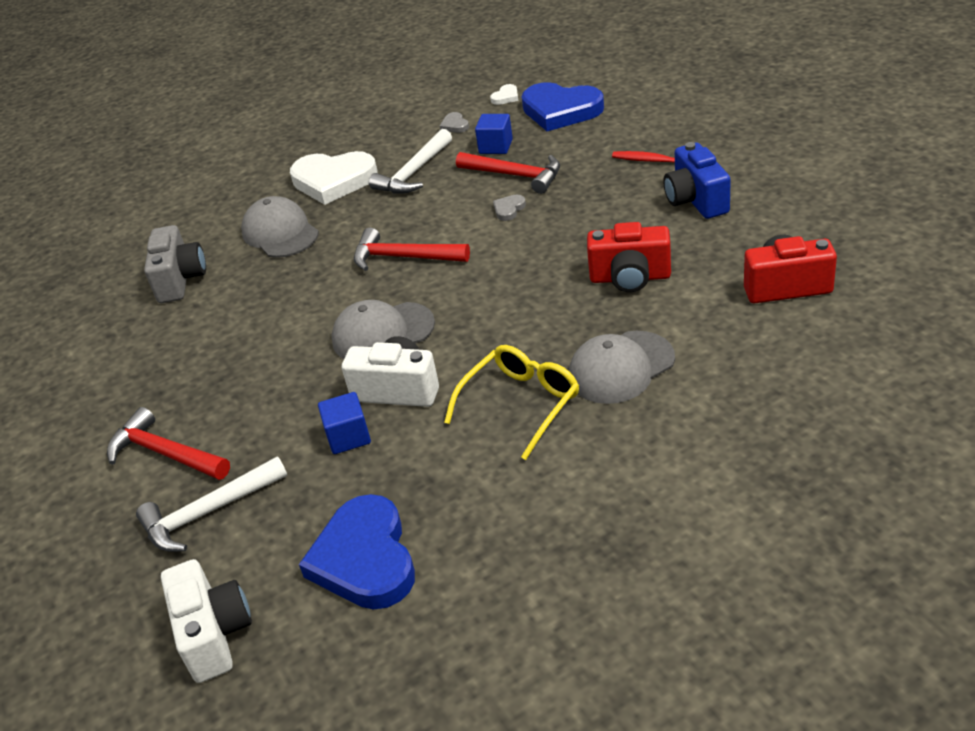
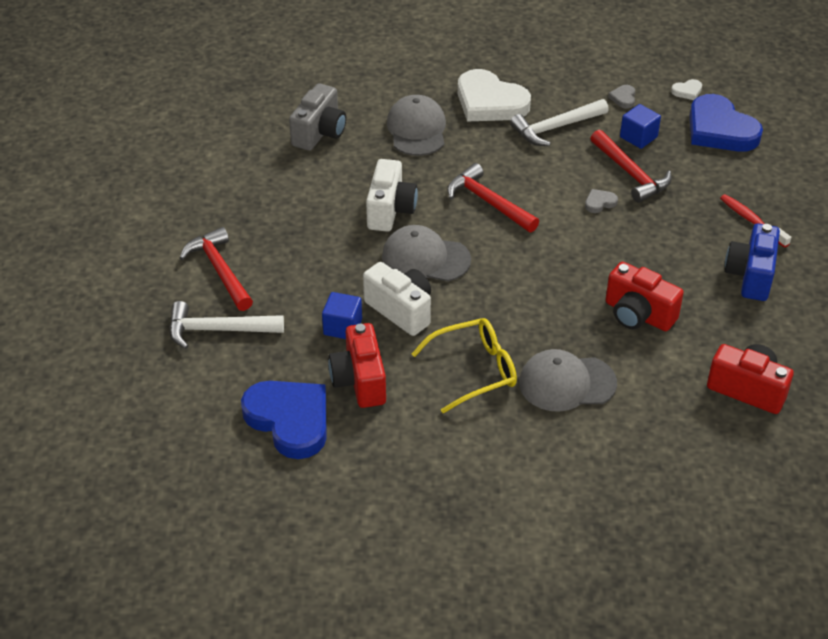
camera: 25 degrees right, 5 degrees up
white camera [161,559,252,683] -> white camera moved to [366,159,418,232]
blue heart [299,494,415,610] -> blue heart turned 120 degrees clockwise [241,381,327,459]
none -> red camera [328,323,386,408]

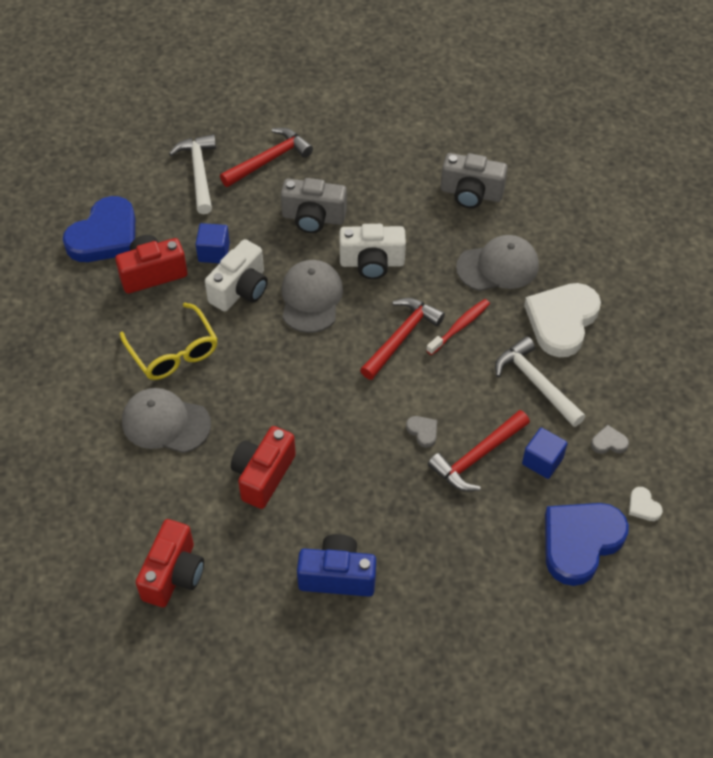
camera: 80 degrees right, 10 degrees up
grey cap [519,349,617,412] -> grey cap turned 60 degrees counterclockwise [122,388,211,453]
red toothbrush [720,194,791,248] -> red toothbrush moved to [426,299,490,355]
none -> grey camera [281,178,347,233]

